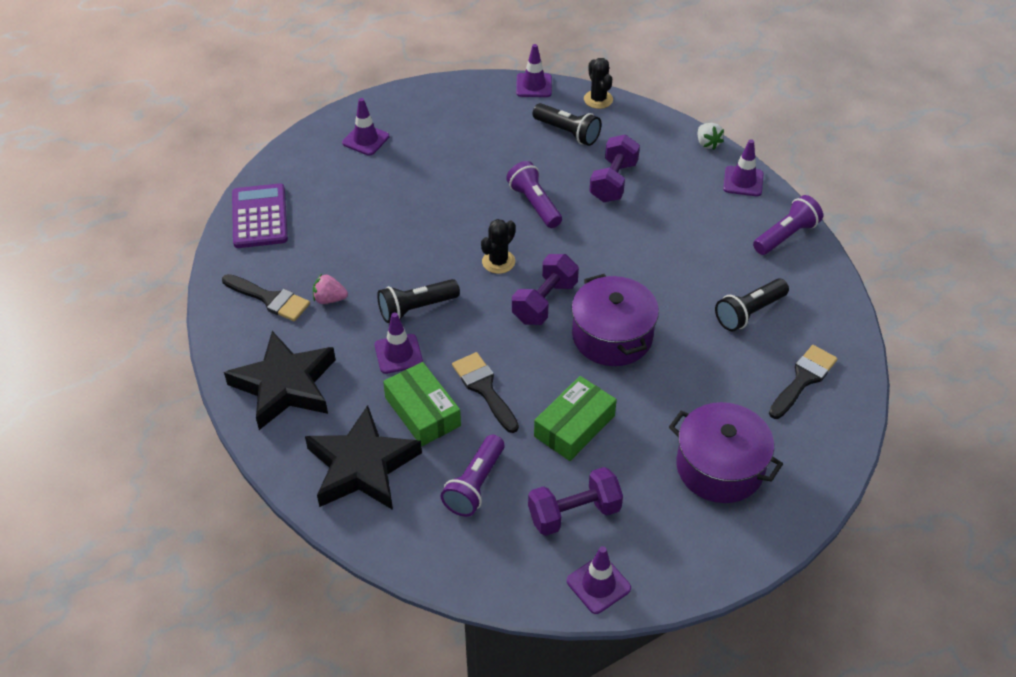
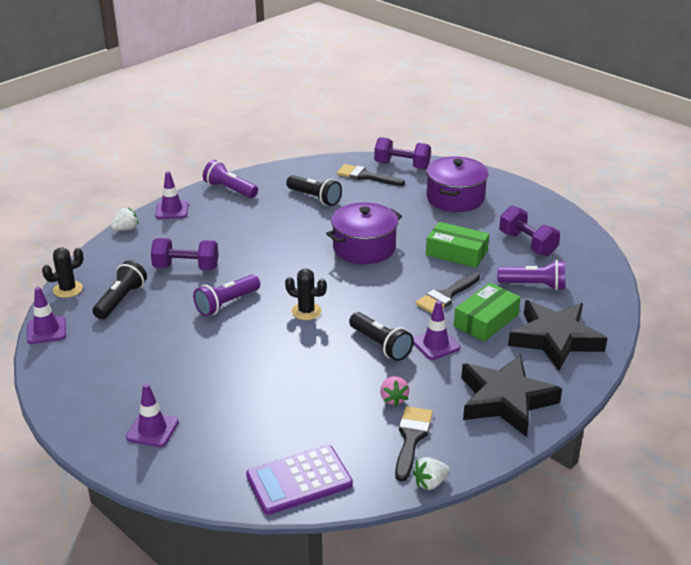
camera: 105 degrees left, 15 degrees down
purple dumbbell [512,254,579,325] -> purple dumbbell moved to [374,137,431,169]
purple traffic cone [567,546,631,614] -> none
none -> white strawberry [413,457,450,490]

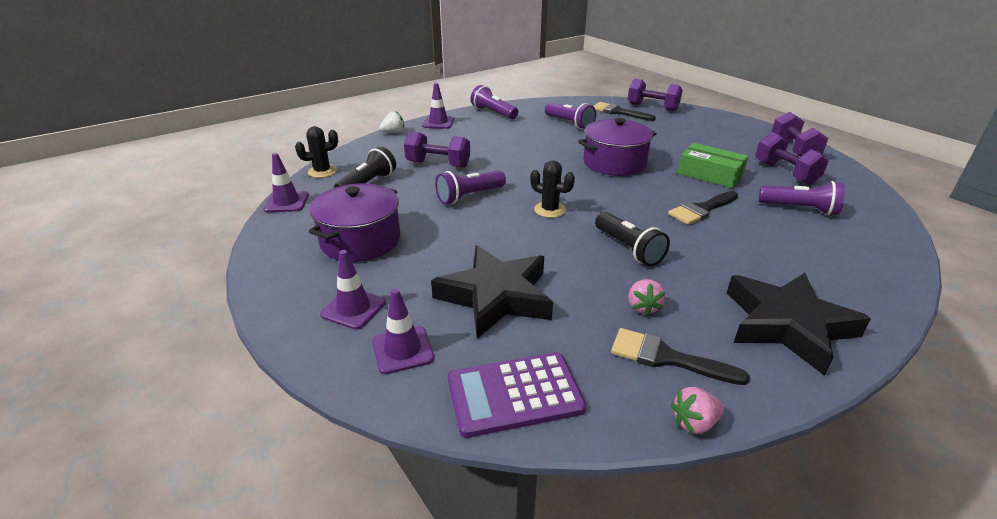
camera: 10 degrees right, 0 degrees up
black flashlight [286,175,342,206] -> purple flashlight [545,103,596,129]
black brush [395,406,433,482] -> black brush turned 90 degrees counterclockwise [611,328,750,385]
purple traffic cone [413,300,460,360] -> purple traffic cone moved to [372,288,434,374]
white strawberry [413,457,450,490] -> pink strawberry [671,387,724,434]
purple pot [426,156,489,212] -> purple pot moved to [309,183,400,262]
green box [454,283,521,342] -> none
black star [508,300,607,371] -> black star moved to [431,245,553,339]
none -> purple dumbbell [771,112,829,157]

